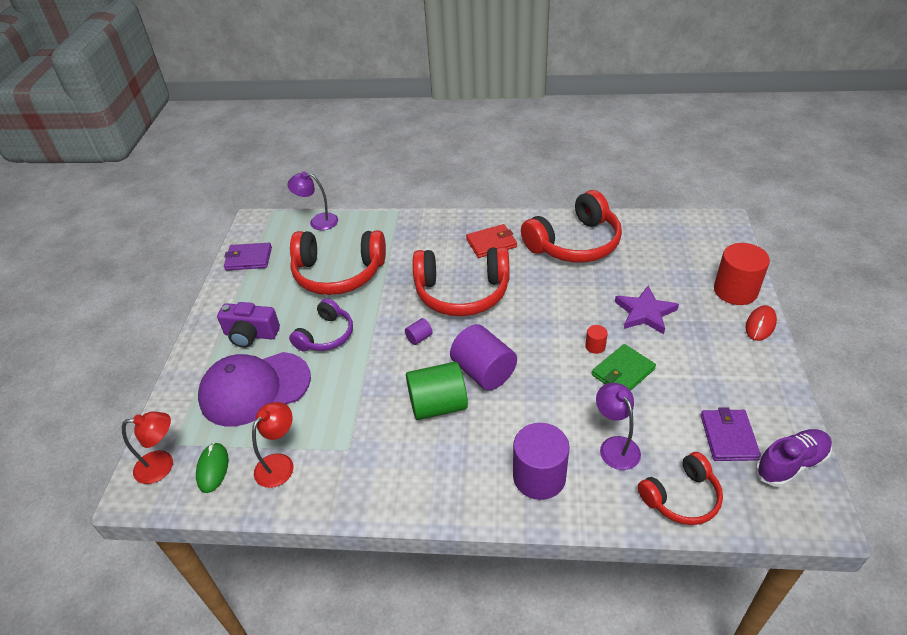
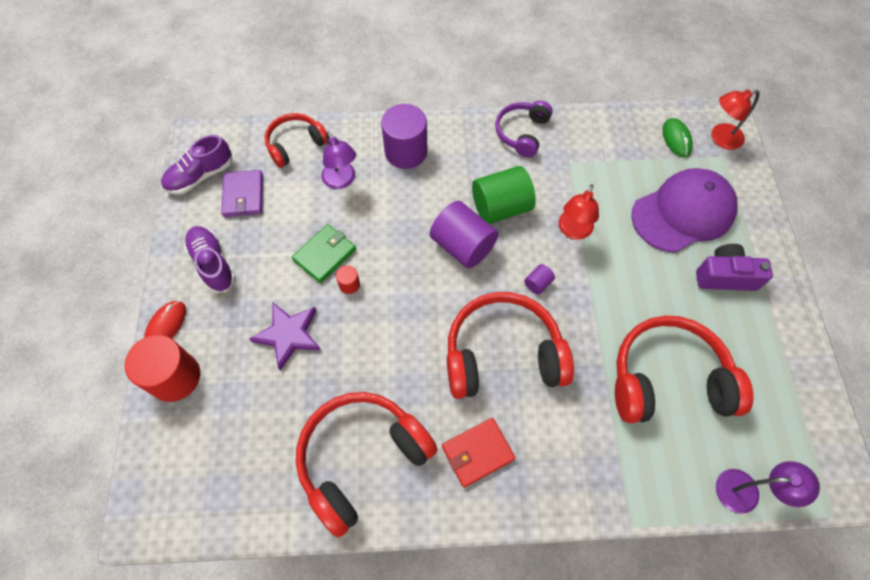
camera: 170 degrees right, 20 degrees up
purple wallet [224,243,272,270] -> none
red lamp [252,402,294,488] -> red lamp moved to [559,184,599,240]
purple headphones [289,298,353,352] -> purple headphones moved to [495,101,553,157]
none -> purple shoe [184,226,236,293]

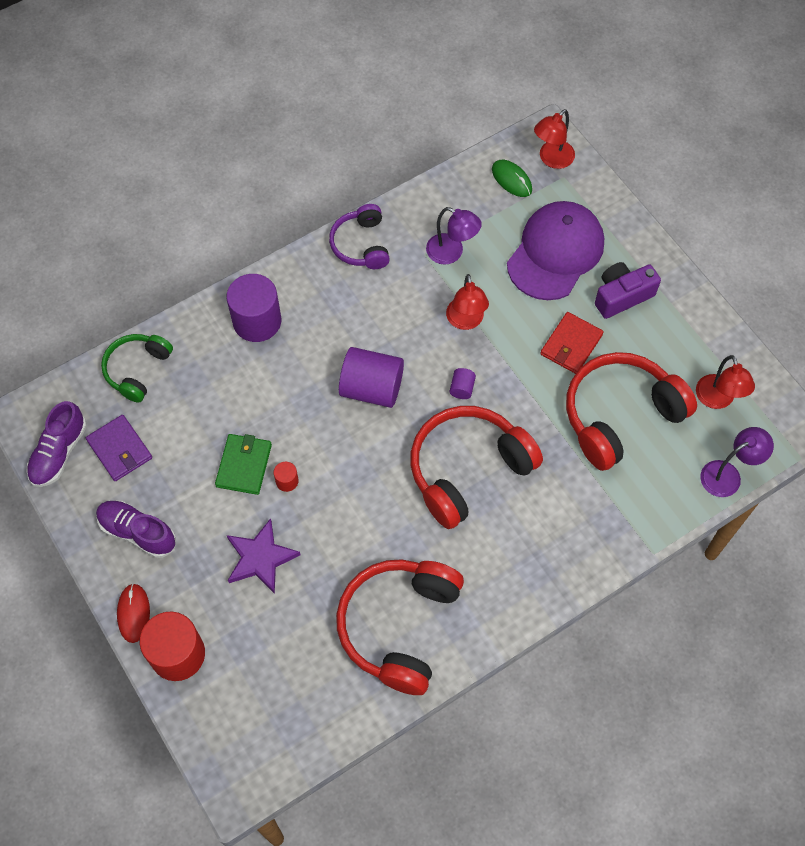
camera: 30 degrees left, 0 degrees up
red headphones [265,113,327,168] -> green headphones [101,334,173,403]
purple lamp [321,131,356,189] -> purple lamp moved to [426,207,482,265]
red wallet [442,418,515,487] -> red wallet moved to [540,312,603,374]
green cylinder [472,166,536,224] -> none
none -> red lamp [696,355,755,409]

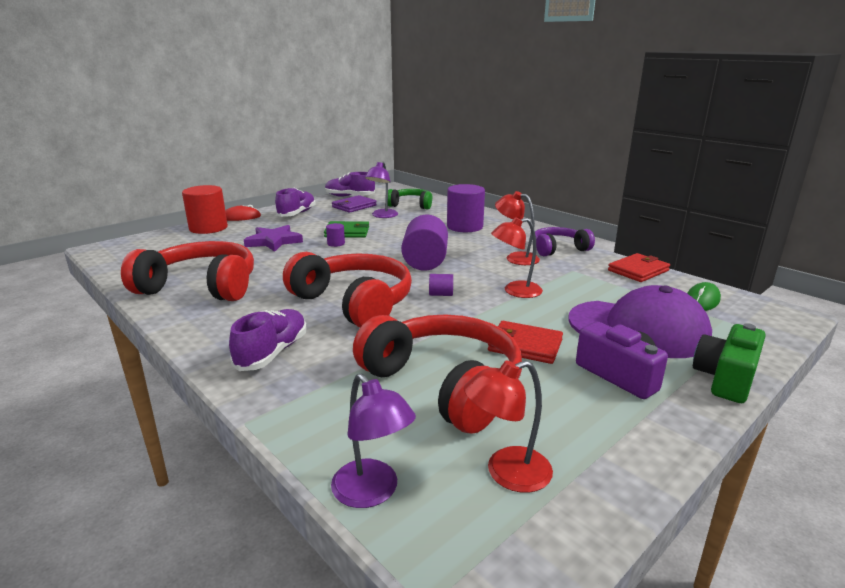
camera: 80 degrees right, 40 degrees down
red cylinder [274,462,299,492] -> purple cylinder [326,223,345,247]
purple lamp [426,207,482,265] -> purple lamp moved to [365,162,398,218]
red lamp [534,109,575,169] -> red lamp moved to [495,191,540,265]
none -> purple shoe [229,309,307,371]
none -> red wallet [608,253,670,282]
none -> green camera [693,323,766,403]

